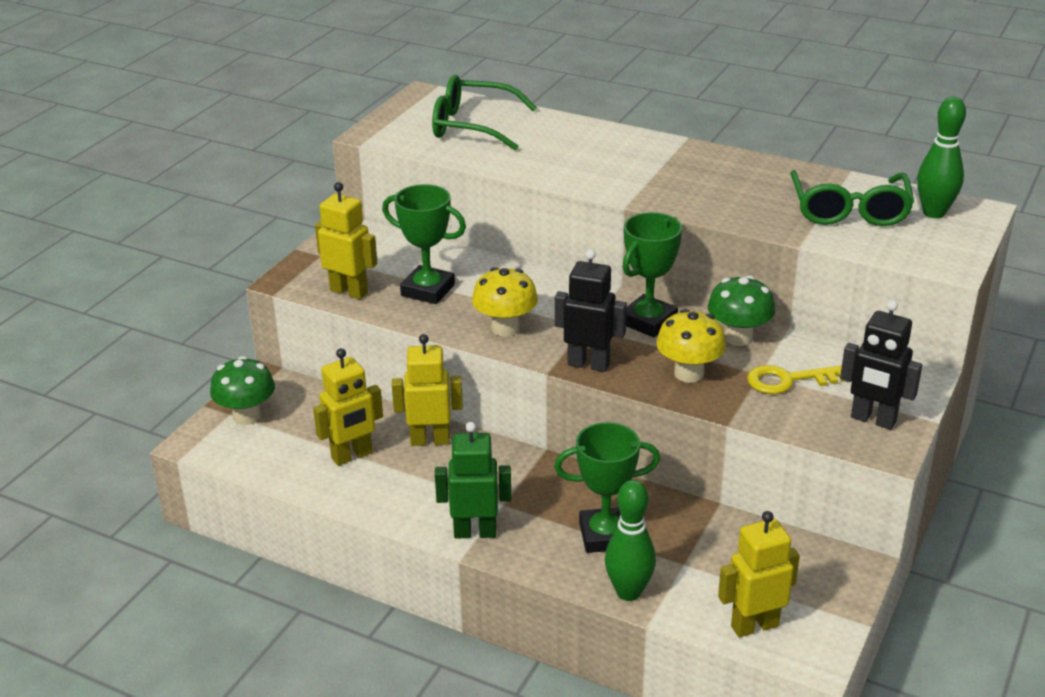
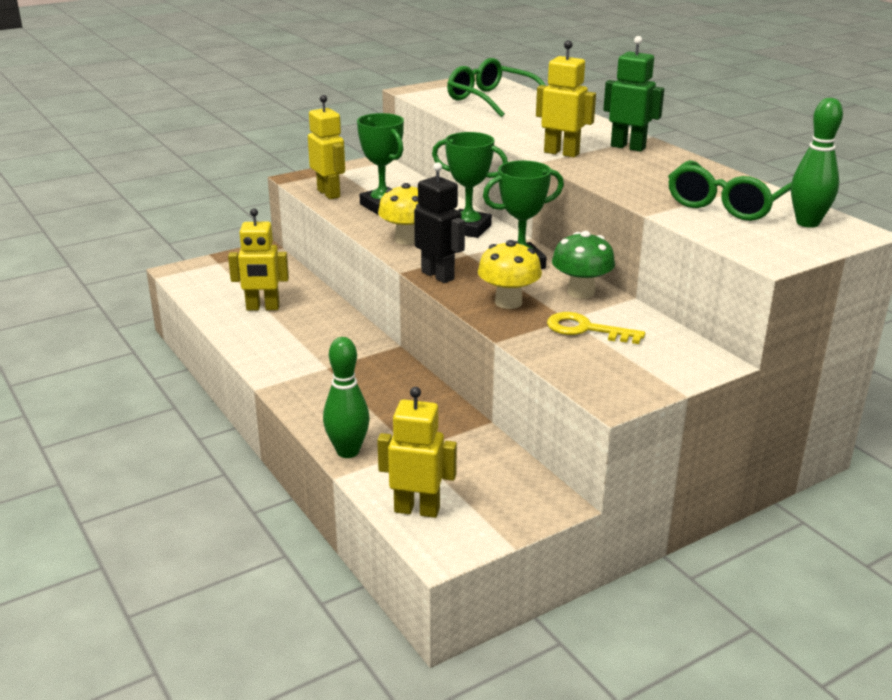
camera: 30 degrees right, 5 degrees down
green mushroom [210,356,275,425] -> none
yellow robot [392,334,463,446] -> yellow robot moved to [536,40,596,157]
green robot [435,422,511,538] -> green robot moved to [603,36,664,152]
green trophy [554,422,660,553] -> green trophy moved to [432,132,508,238]
black robot [840,300,922,430] -> none

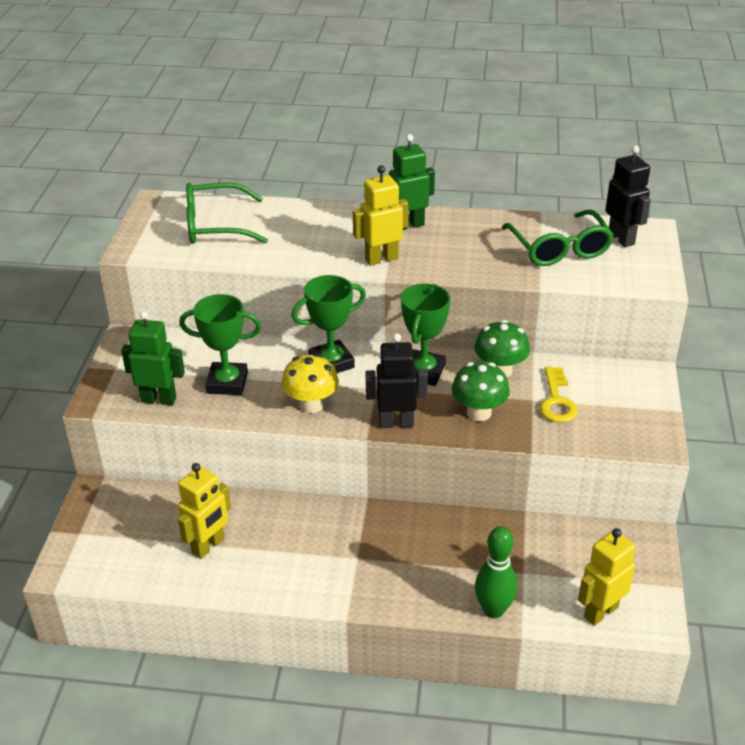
camera: 50 degrees left, 10 degrees up
yellow robot [308,95,345,199] -> green robot [121,311,185,405]
yellow mushroom [478,240,542,309] -> green mushroom [452,362,510,421]
yellow key [547,312,645,344] -> yellow key turned 60 degrees counterclockwise [540,366,578,423]
green bowling pin [791,98,843,228] -> black robot [605,146,651,247]

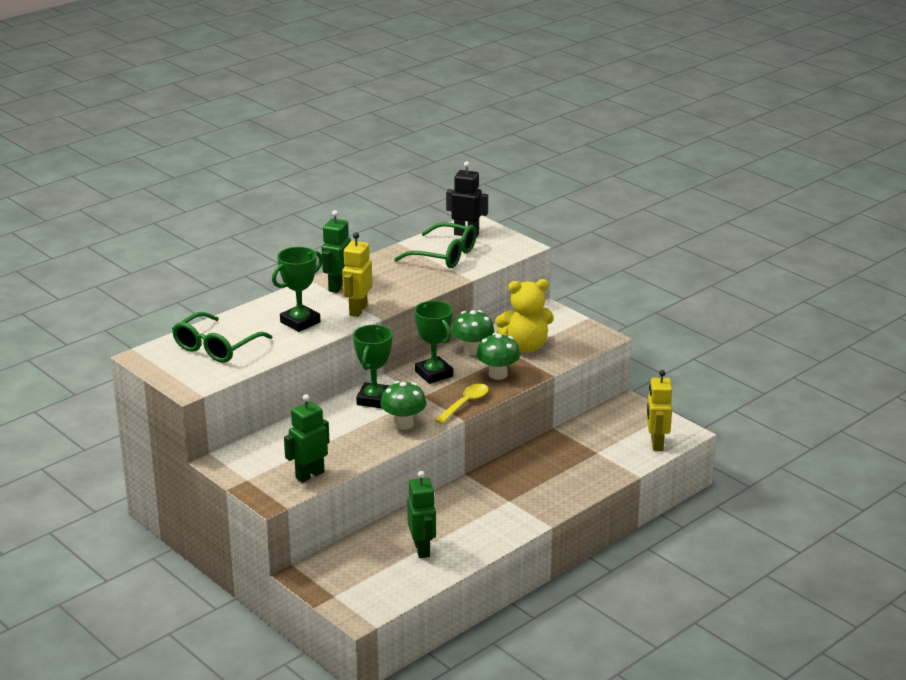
camera: 50 degrees left, 10 degrees down
yellow robot [178,463,231,559] -> green robot [407,471,436,558]
green trophy [179,294,262,395] -> green trophy moved to [272,247,323,332]
yellow mushroom [282,354,339,413] -> green mushroom [380,381,427,430]
black robot [365,333,428,428] -> yellow spoon [435,384,489,424]
green bowling pin [475,526,517,618] -> none
yellow key [540,366,578,423] -> yellow teddy bear [495,279,554,353]

